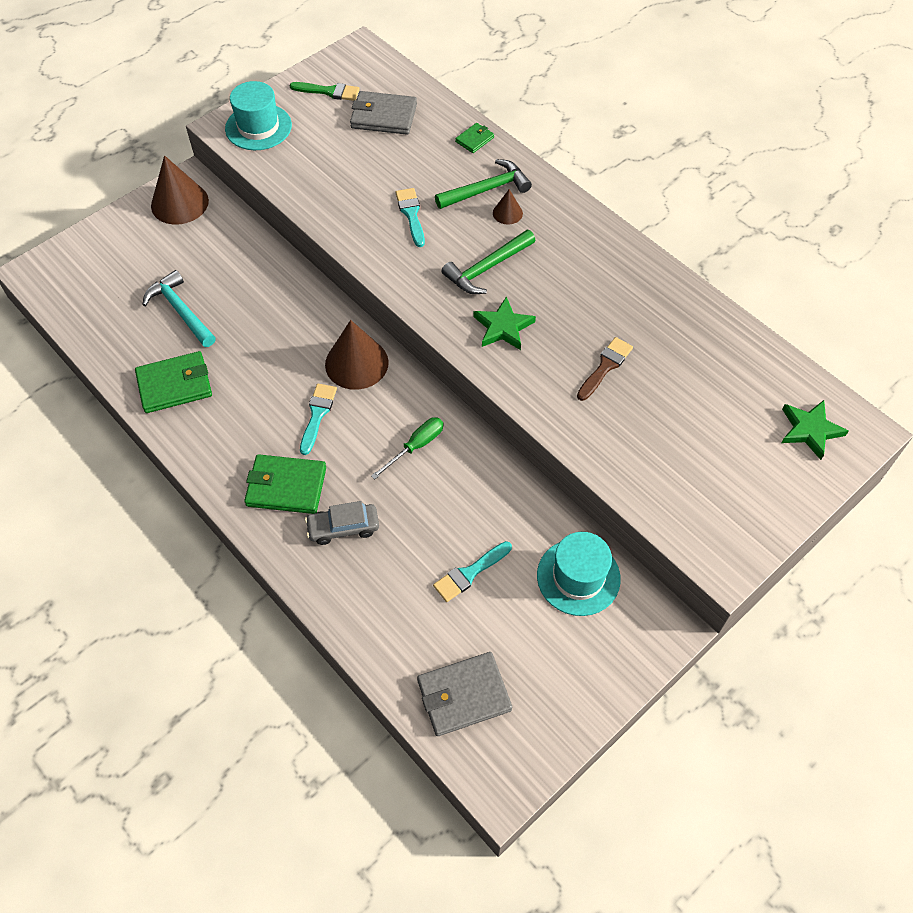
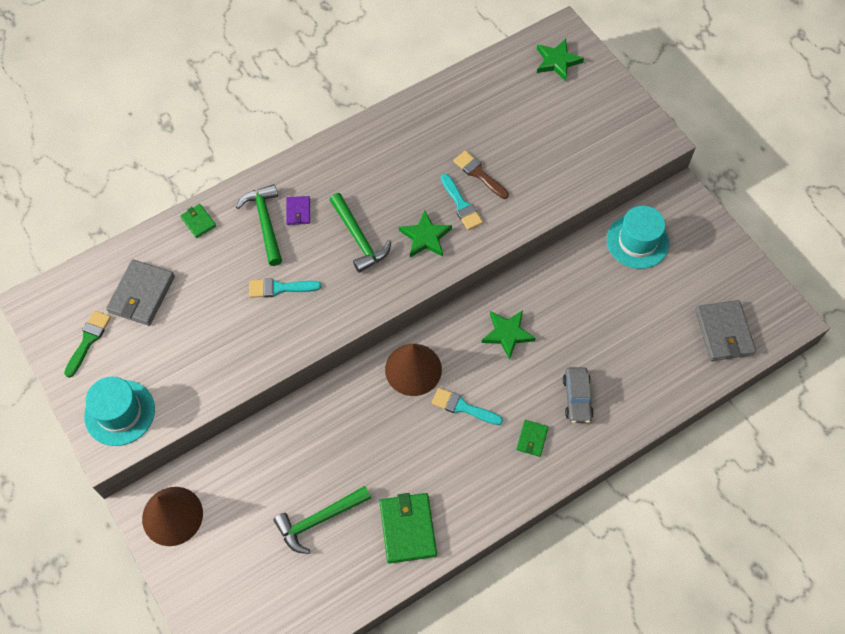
camera: 80 degrees left, 5 degrees up
turquoise hammer [143,270,216,347] -> green hammer [273,486,371,554]
green wallet [244,454,326,514] -> green wallet [516,420,549,457], size x0.53
green screwdriver [371,417,443,480] -> green star [482,310,536,360]
turquoise brush [433,541,512,602] -> turquoise brush moved to [441,174,483,230]
brown cone [493,189,523,225] -> purple wallet [286,196,310,225]

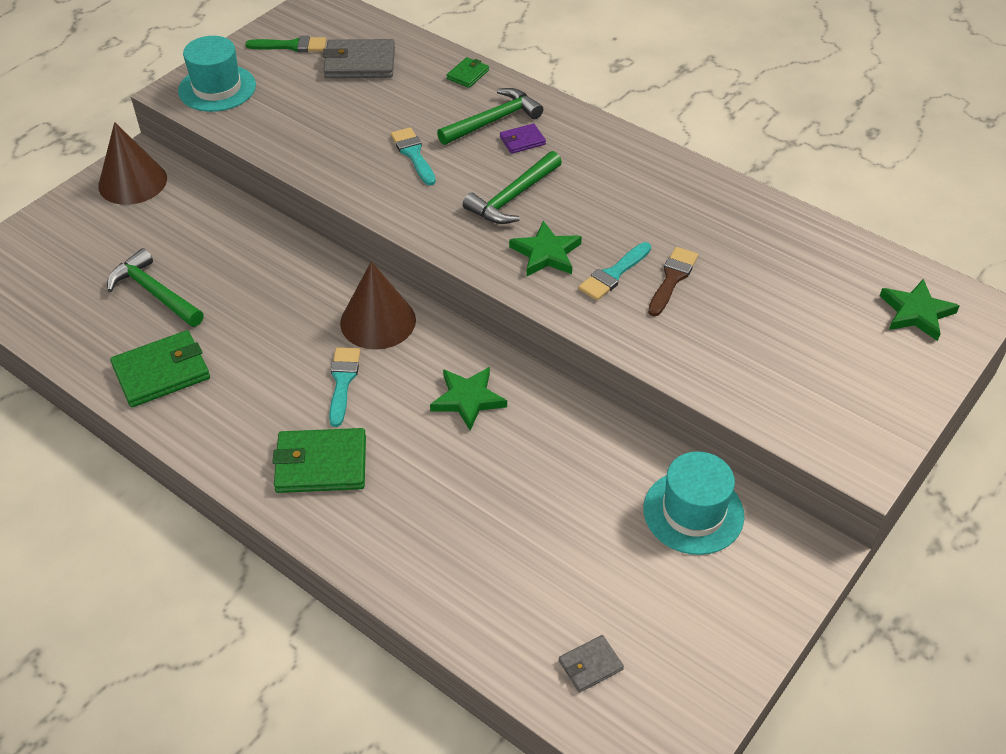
camera: 70 degrees right, 15 degrees down
green wallet [516,420,549,457] -> green wallet [272,428,366,493], size x1.90
grey car [563,367,594,423] -> none
grey wallet [695,300,756,361] -> grey wallet [559,635,624,693], size x0.53

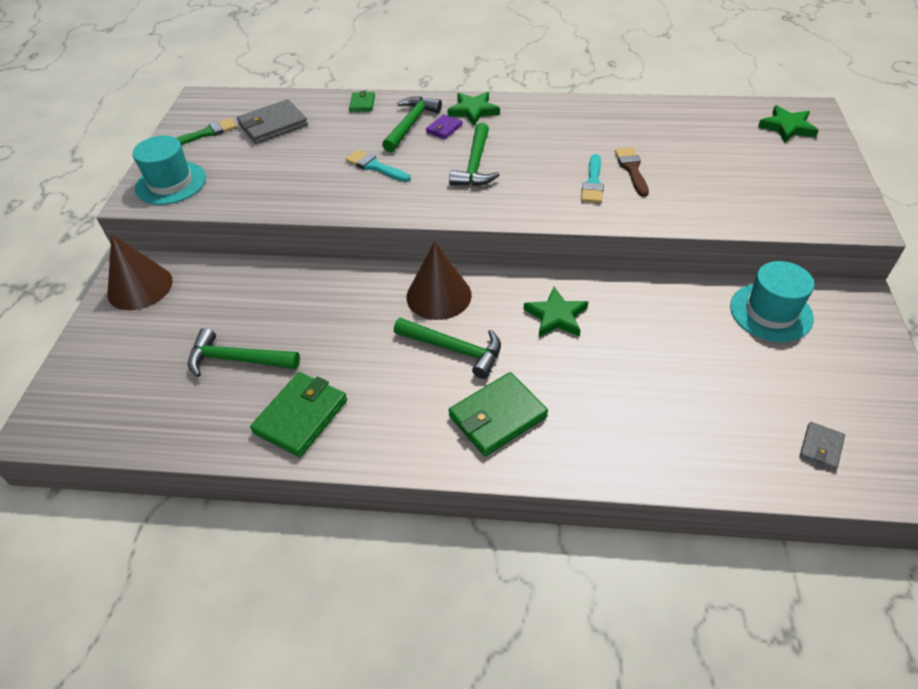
camera: 30 degrees left, 0 degrees up
turquoise brush [329,347,360,427] -> green hammer [394,318,501,379]
green star [509,221,582,277] -> green star moved to [447,92,500,126]

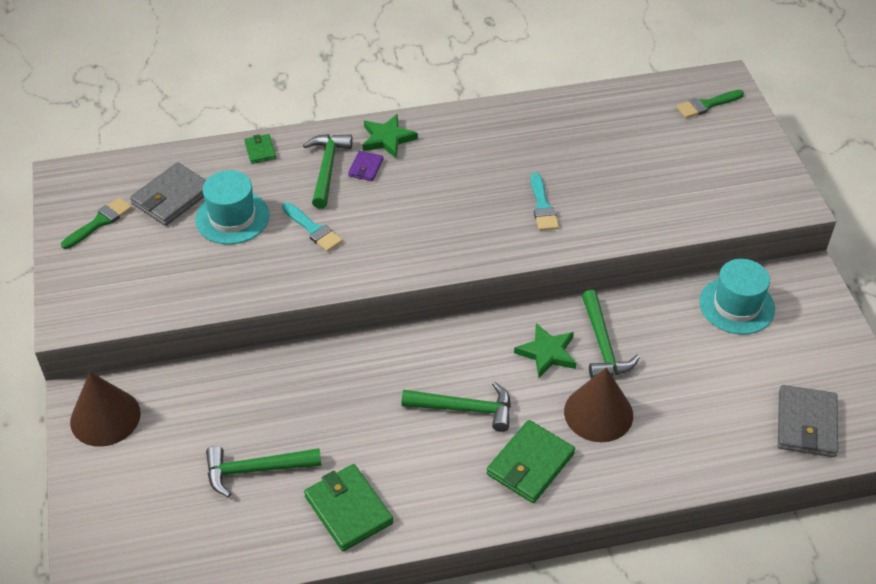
camera: 20 degrees left, 0 degrees up
turquoise hat [132,135,206,205] -> turquoise hat moved to [195,170,270,244]
green wallet [250,372,347,457] -> green wallet turned 45 degrees counterclockwise [304,464,393,551]
turquoise brush [345,150,411,182] -> turquoise brush turned 150 degrees counterclockwise [282,202,343,252]
brown cone [407,241,472,320] -> brown cone moved to [564,367,633,442]
green hammer [449,123,500,186] -> green hammer moved to [582,290,640,379]
brown brush [615,147,649,197] -> none
green star [758,105,819,143] -> green brush [676,90,744,118]
grey wallet [800,422,845,471] -> grey wallet [778,385,838,457], size x1.90

